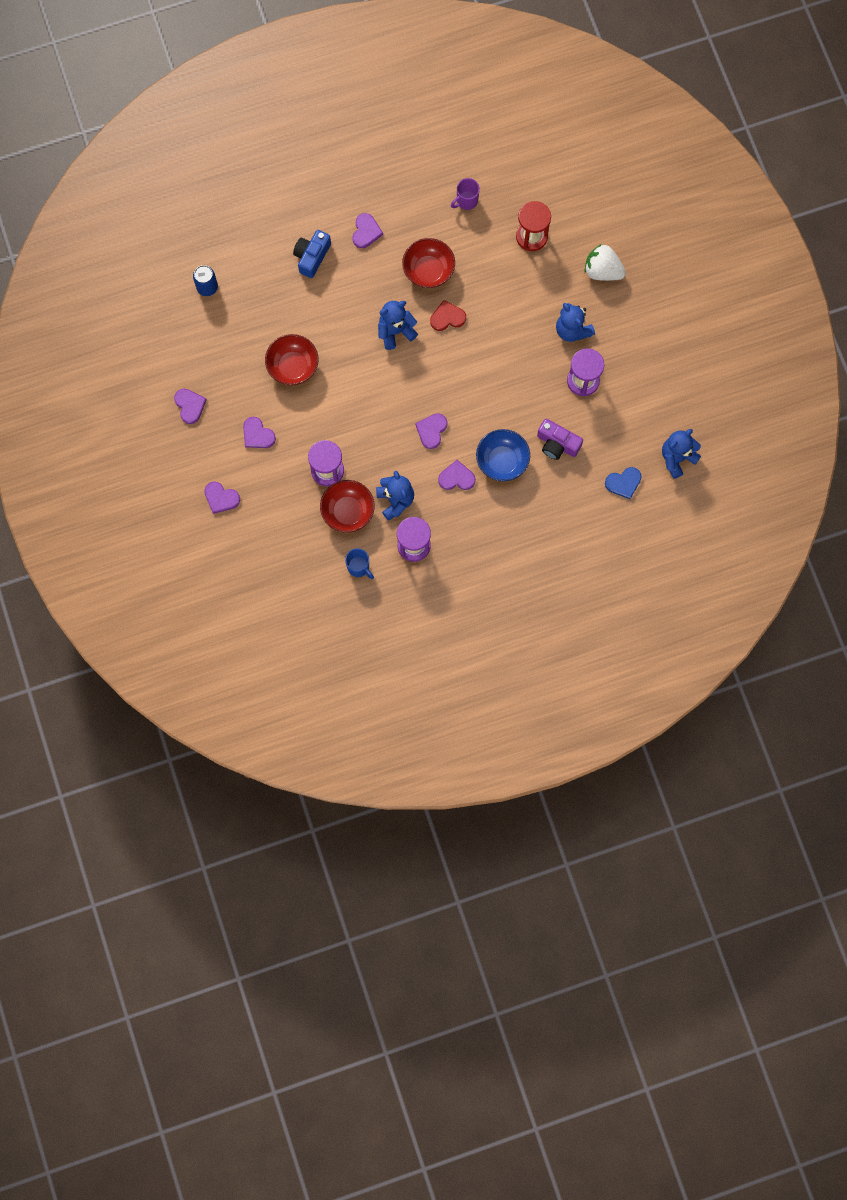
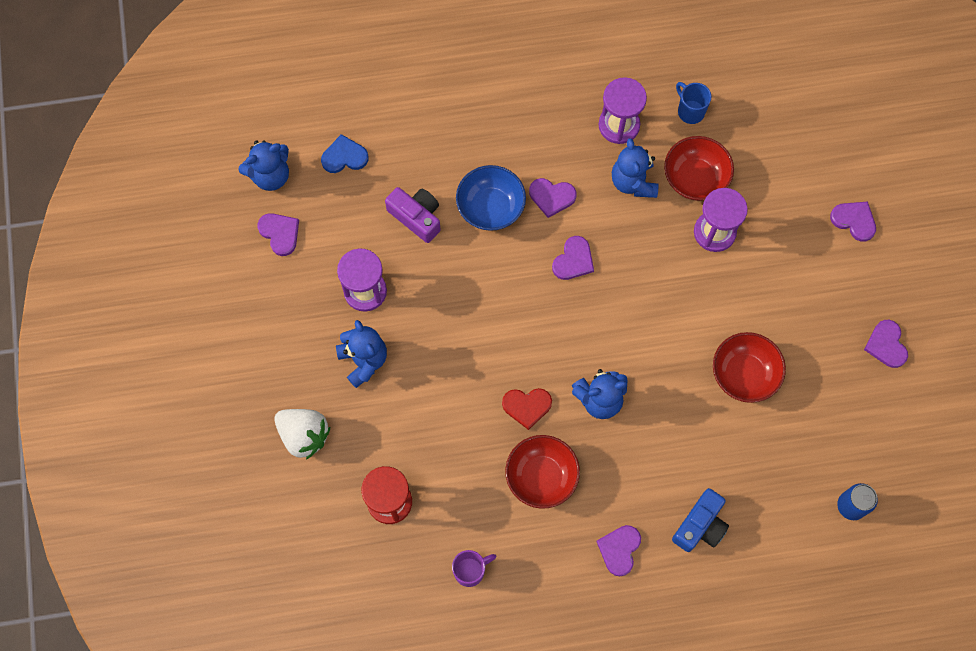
camera: 170 degrees left, 5 degrees down
purple heart [243,417,276,448] -> purple heart moved to [257,213,299,256]

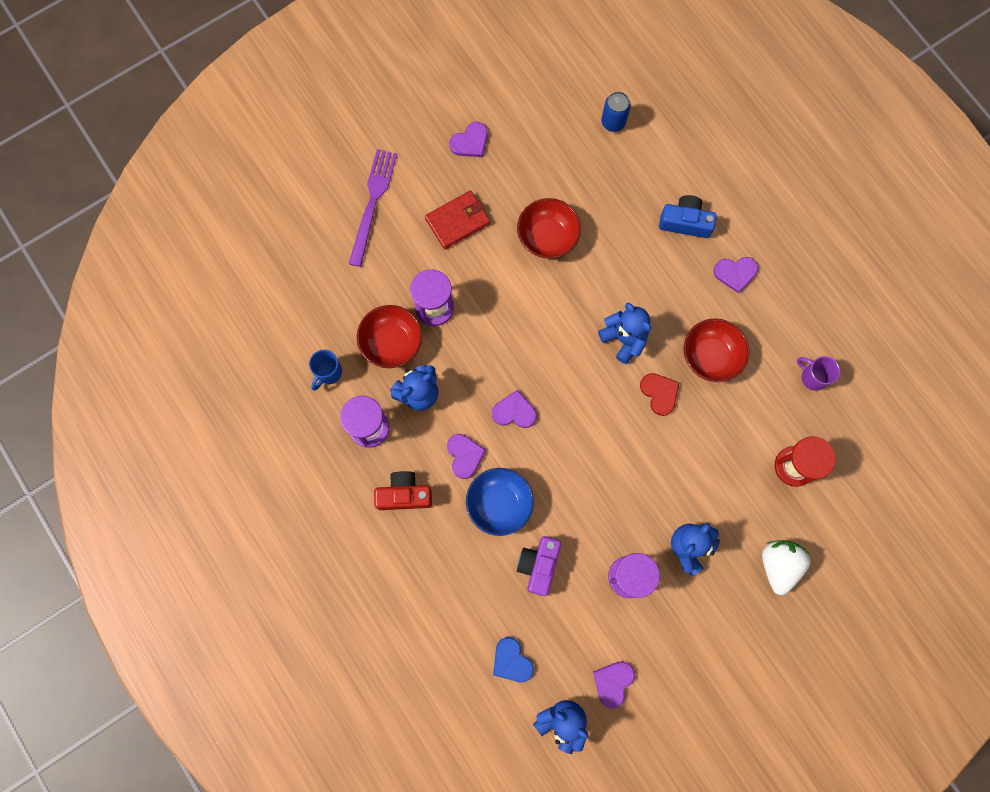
camera: 115 degrees left, 5 degrees up
purple heart [830,201,876,242] -> purple fork [349,149,397,267]
none -> red camera [374,471,432,510]
none -> red wallet [425,191,490,249]

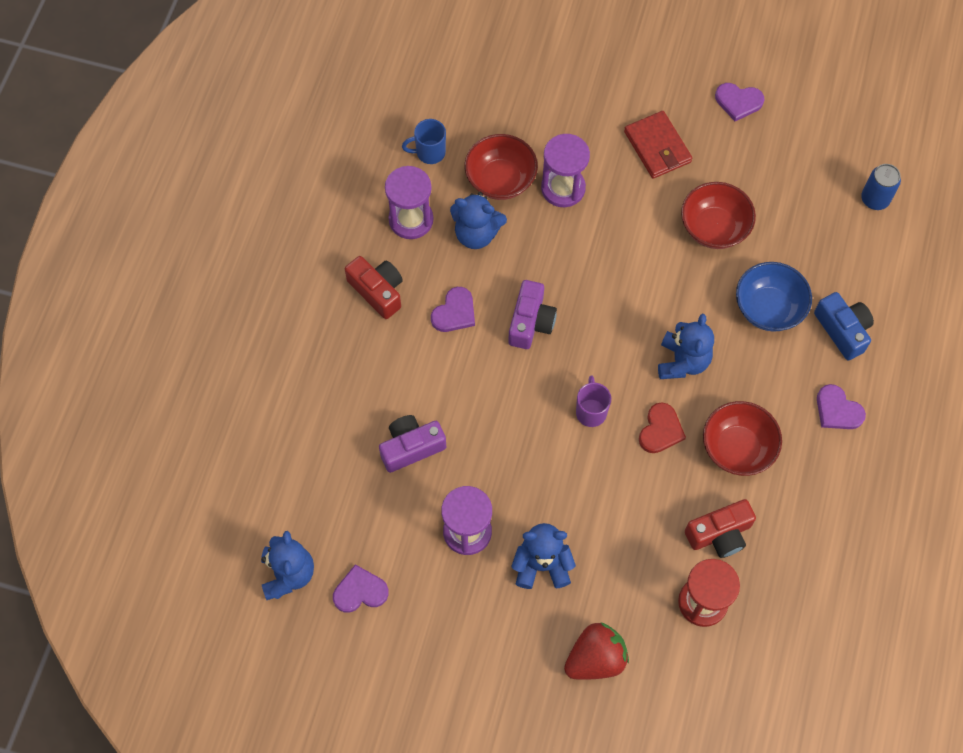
camera: 50 degrees right, 10 degrees down
purple fork [349,149,397,267] -> none
red wallet [425,191,490,249] -> red wallet turned 45 degrees clockwise [624,111,692,179]
blue bowl [466,468,534,536] -> blue bowl moved to [736,262,812,332]
purple heart [492,390,537,428] -> purple camera [508,280,557,349]
blue heart [493,637,534,682] -> none
white strawberry [762,540,811,595] -> red strawberry [564,622,629,680]
purple mug [797,356,840,391] -> purple mug moved to [576,375,611,427]
none -> red camera [685,499,756,558]

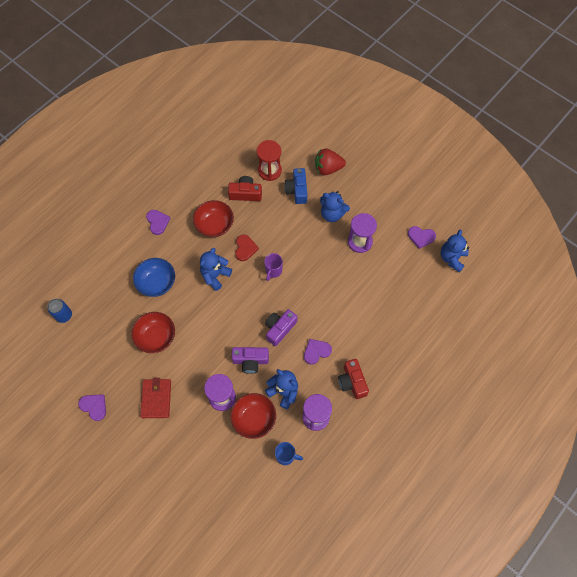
camera: 155 degrees left, 0 degrees up
purple camera [379,415,446,473] -> purple camera moved to [232,347,269,374]
red heart [639,403,686,453] -> red heart turned 135 degrees clockwise [235,235,259,261]
blue camera [814,292,874,360] -> blue camera moved to [285,168,307,204]

